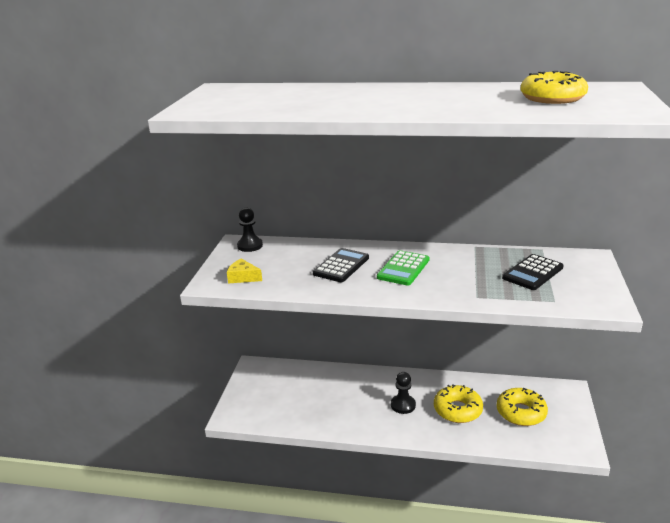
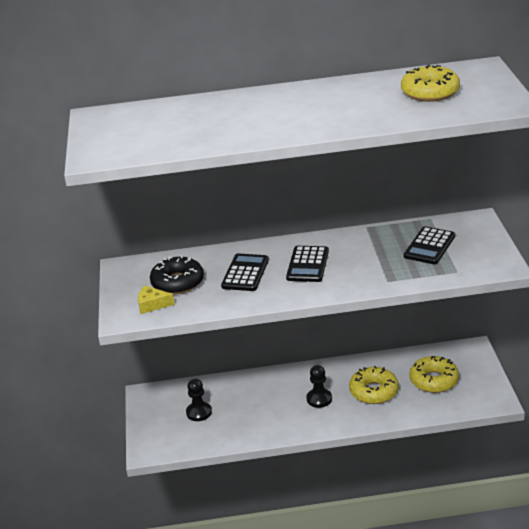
camera: 15 degrees left, 5 degrees up
black pawn [237,208,263,252] -> black pawn moved to [186,379,212,421]
green calculator [377,250,429,286] -> black calculator [286,246,329,282]
none -> black donut [150,255,204,295]

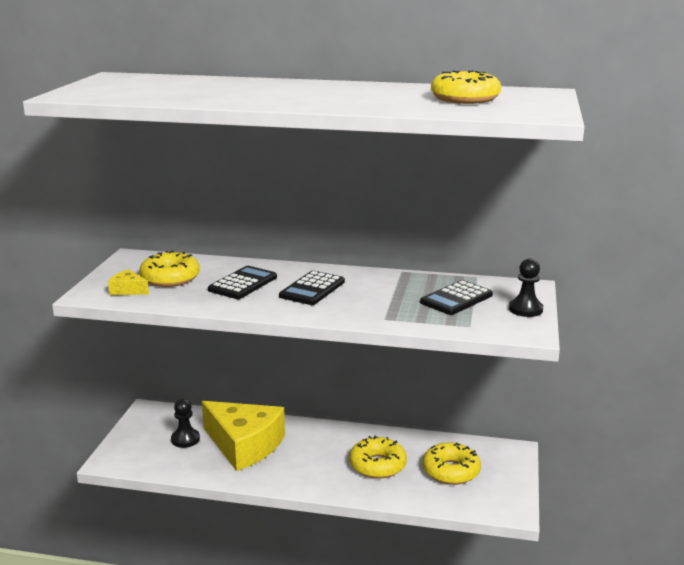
camera: 15 degrees right, 10 degrees down
black donut [150,255,204,295] -> yellow donut [139,251,200,287]
black pawn [306,365,332,408] -> black pawn moved to [509,258,543,317]
none -> yellow cheese [202,401,285,471]

